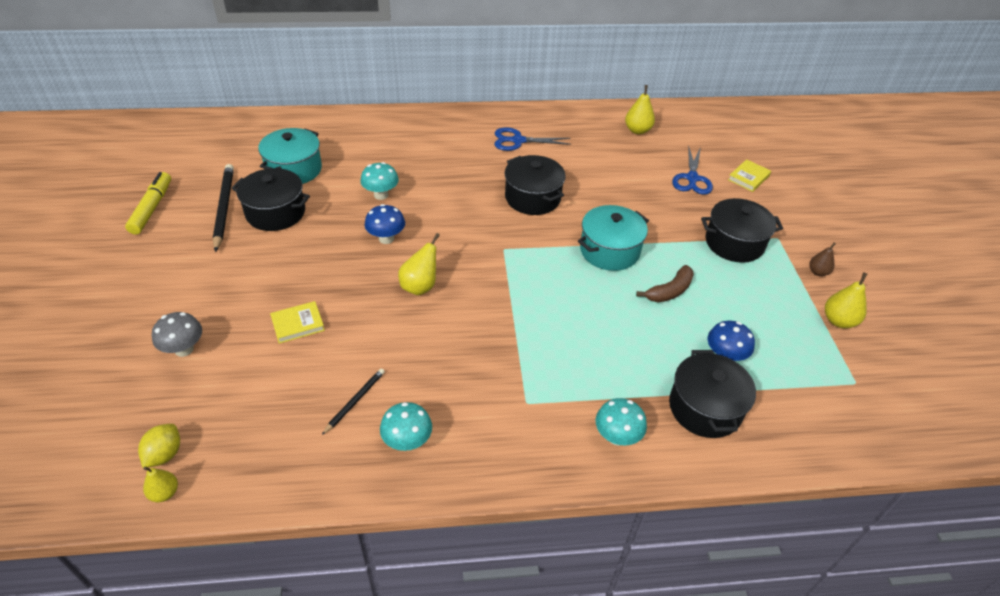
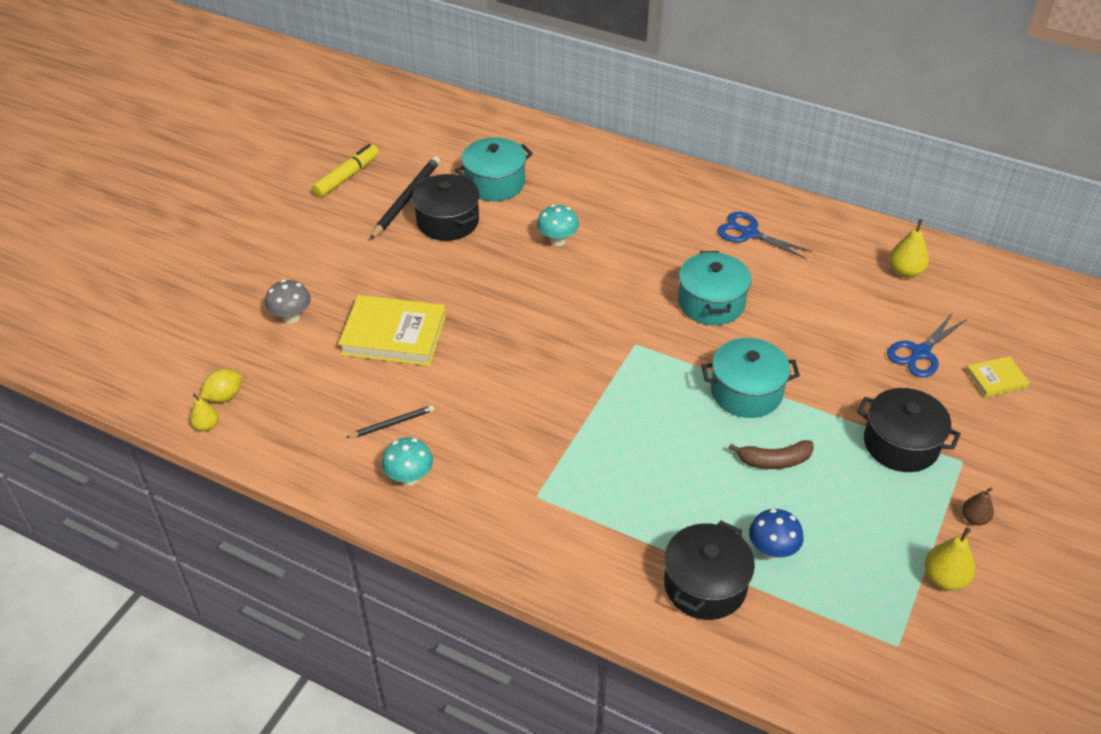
camera: 35 degrees right, 0 degrees up
yellow book [270,301,325,344] -> yellow book [338,295,446,366], size x1.97
blue mushroom [365,204,405,244] -> none
yellow pear [398,233,440,296] -> none
black pot [504,155,566,215] -> turquoise pot [678,251,751,325]
turquoise mushroom [596,398,647,446] -> none

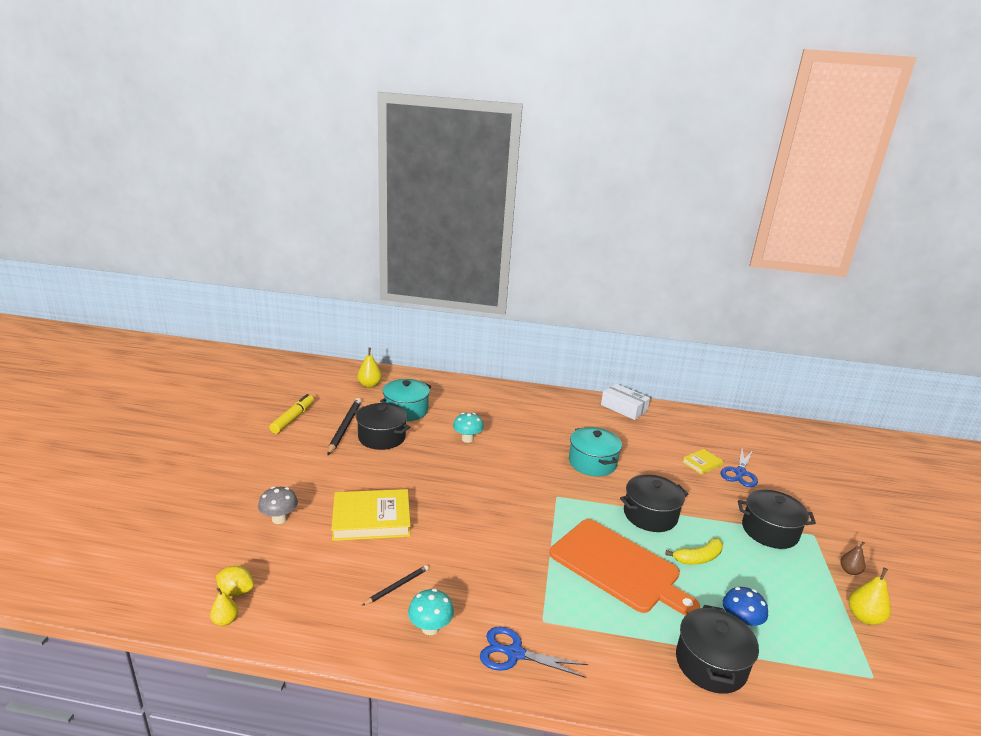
camera: 20 degrees left, 20 degrees down
yellow lemon [200,369,242,402] -> yellow lemon turned 75 degrees clockwise [216,566,254,597]
turquoise pot [701,338,800,418] -> black pot [620,475,688,532]
blue scissors [717,212,812,259] -> blue scissors moved to [480,627,588,678]
brown banana [729,440,814,469] -> yellow banana [665,538,723,565]
yellow pear [889,219,929,278] -> yellow pear moved to [357,348,382,388]
yellow book [966,356,1029,398] -> yellow book moved to [682,449,723,475]
none -> orange cutting board [549,519,700,616]
none -> white box [601,384,650,420]

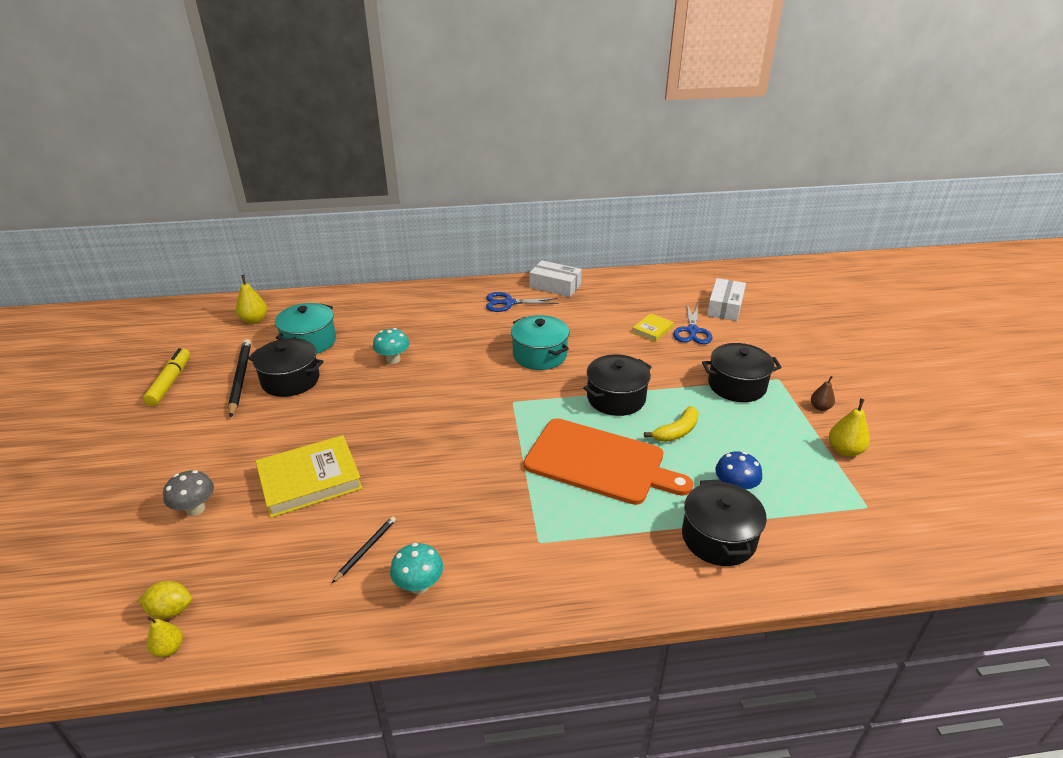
camera: 15 degrees left, 10 degrees up
blue scissors [480,627,588,678] -> blue scissors moved to [486,292,559,312]
none -> white box [707,278,746,321]

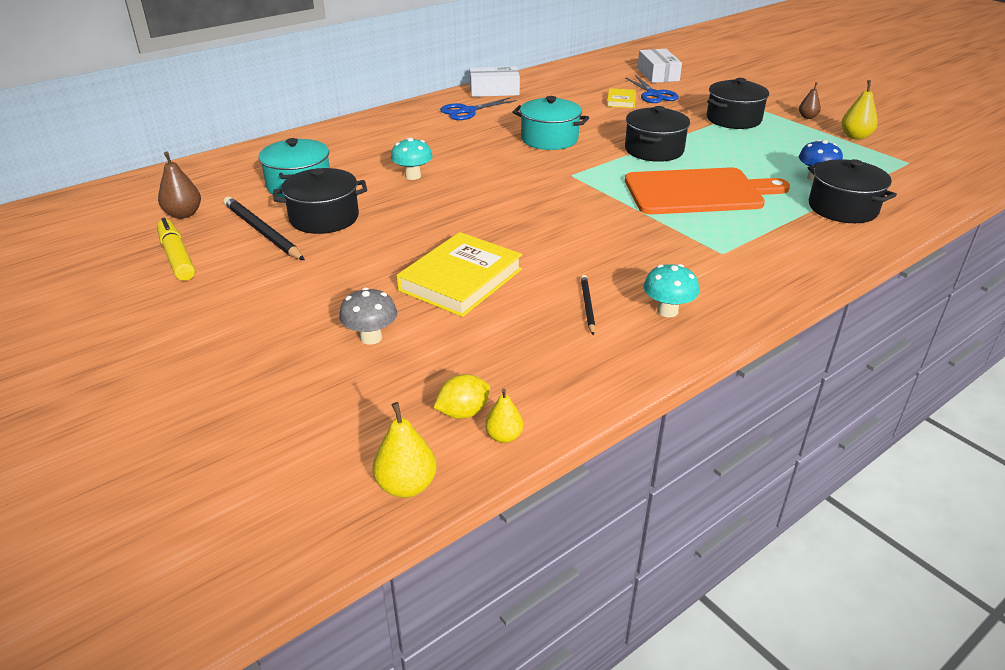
camera: 30 degrees left, 0 degrees up
yellow pear [236,275,267,324] -> yellow pear moved to [372,402,437,498]
yellow banana [644,406,699,442] -> none
none -> brown pear [158,151,201,219]

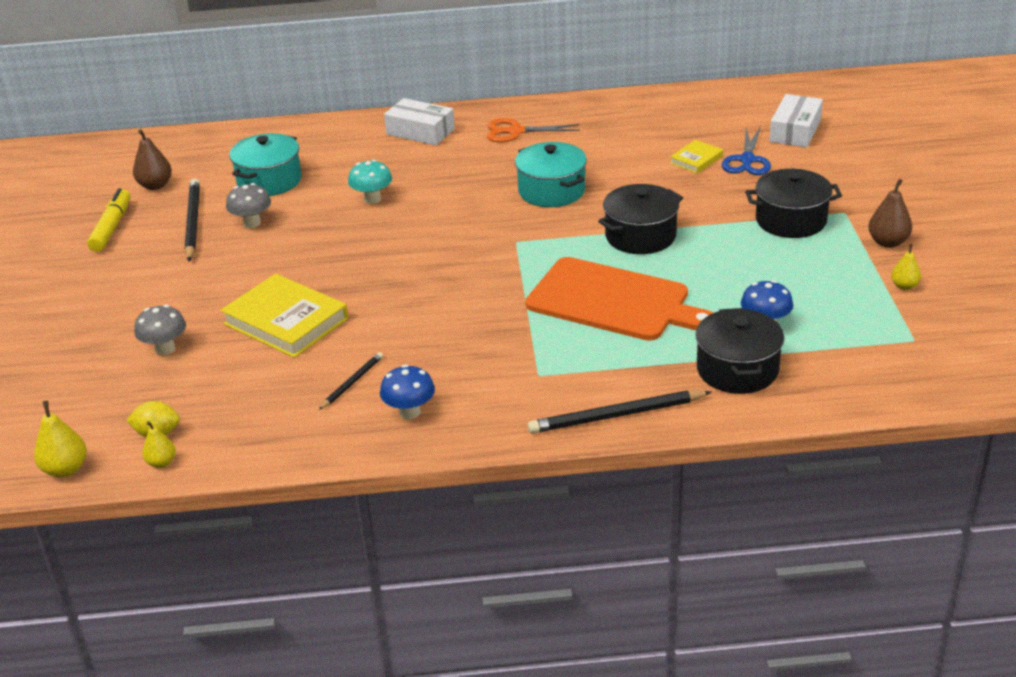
camera: 35 degrees right, 0 degrees up
black pot [273,168,367,234] -> grey mushroom [226,183,271,228]
yellow book [396,232,522,317] -> yellow book turned 60 degrees clockwise [221,273,348,358]
blue scissors [440,98,517,120] -> orange scissors [487,118,580,142]
white box [469,66,520,97] -> white box moved to [384,98,455,145]
turquoise mushroom [643,264,699,318] -> blue mushroom [380,365,435,419]
brown pear [799,82,821,119] -> brown pear [868,179,912,248], size x1.54
yellow pear [841,80,878,140] -> yellow pear [891,244,921,290], size x0.65
none -> black pencil [528,390,712,433]

